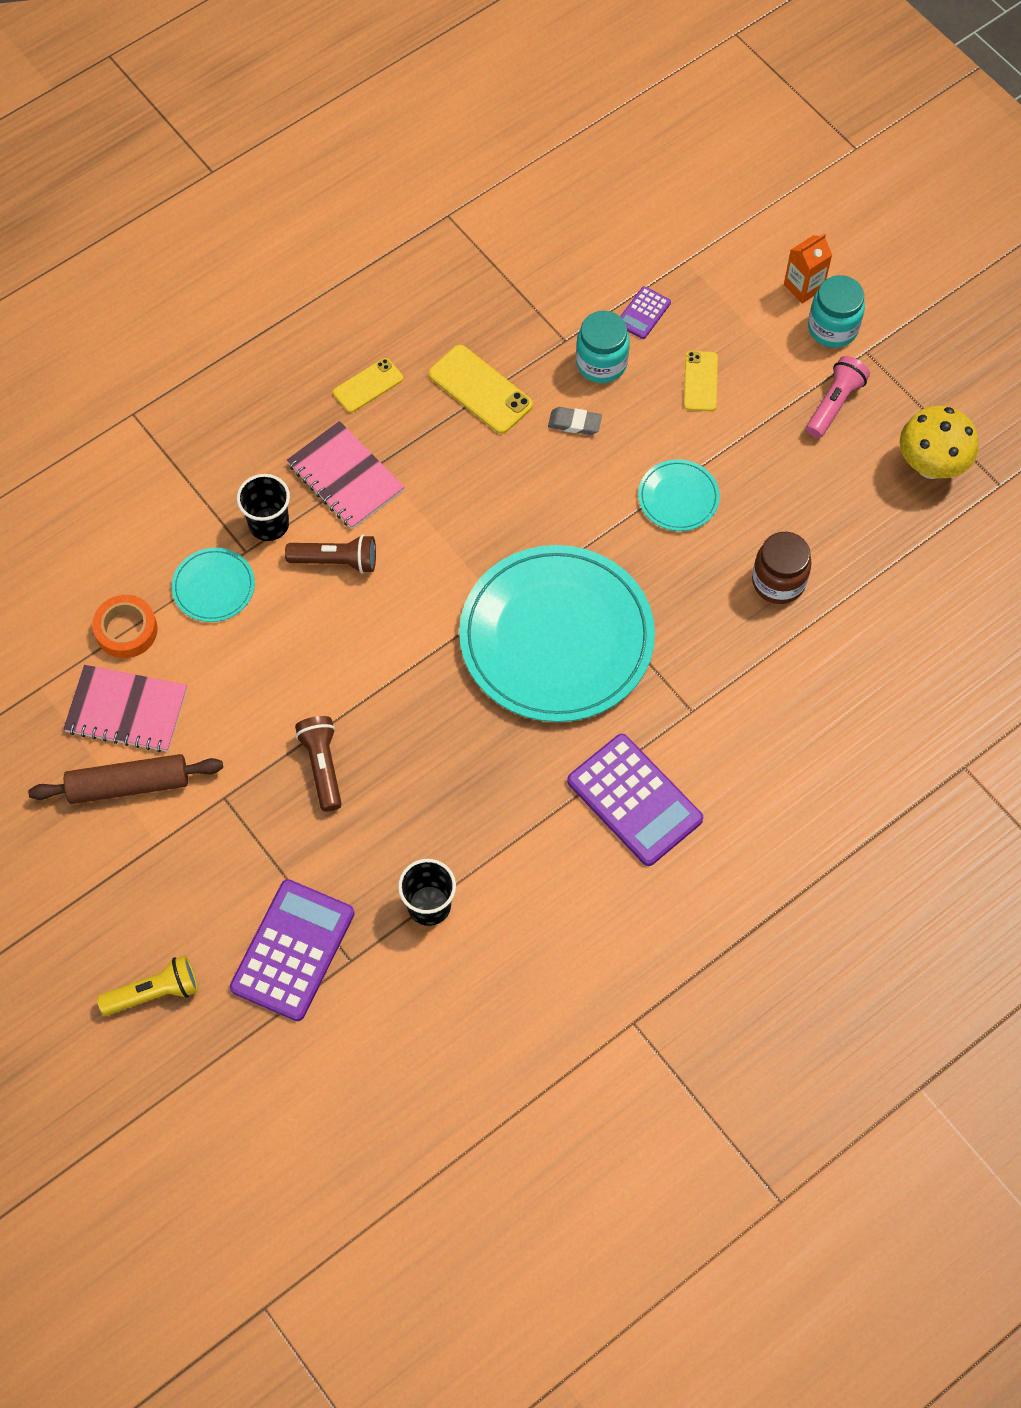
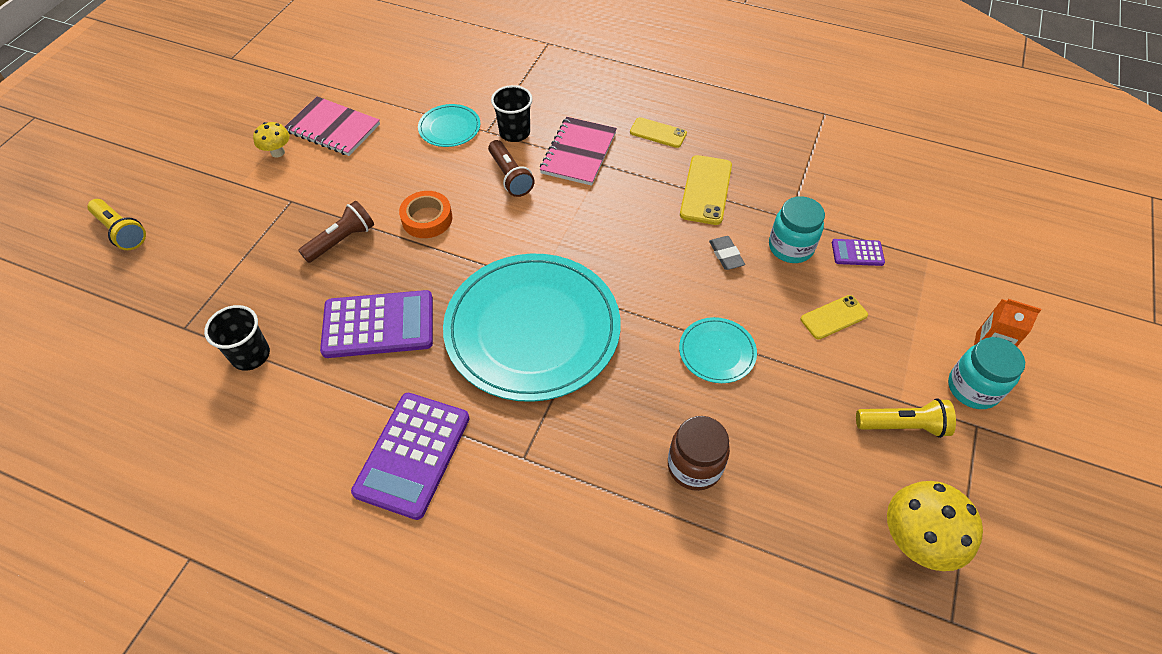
camera: 60 degrees right, 10 degrees down
brown rolling pin [28,754,223,804] -> yellow mushroom [253,122,290,158]
pink notebook [63,665,187,752] -> pink notebook turned 45 degrees counterclockwise [285,96,380,156]
orange tape [92,595,158,658] -> orange tape moved to [399,191,452,238]
purple calculator [230,879,354,1021] -> purple calculator moved to [320,290,433,358]
pink flashlight [806,356,870,438] -> yellow flashlight [856,398,956,438]

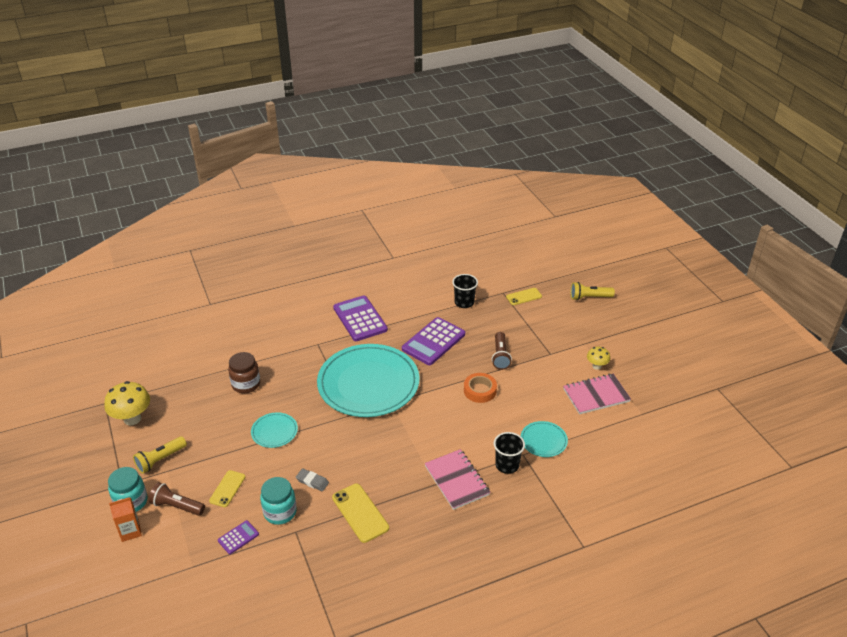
camera: 135 degrees right, 15 degrees down
brown flashlight [488,140,535,197] -> brown flashlight moved to [149,482,205,516]
yellow phone [630,117,687,148] -> yellow phone moved to [506,288,542,305]

